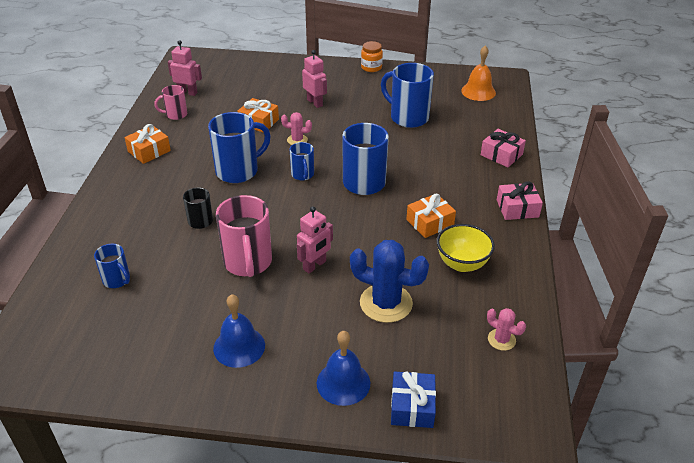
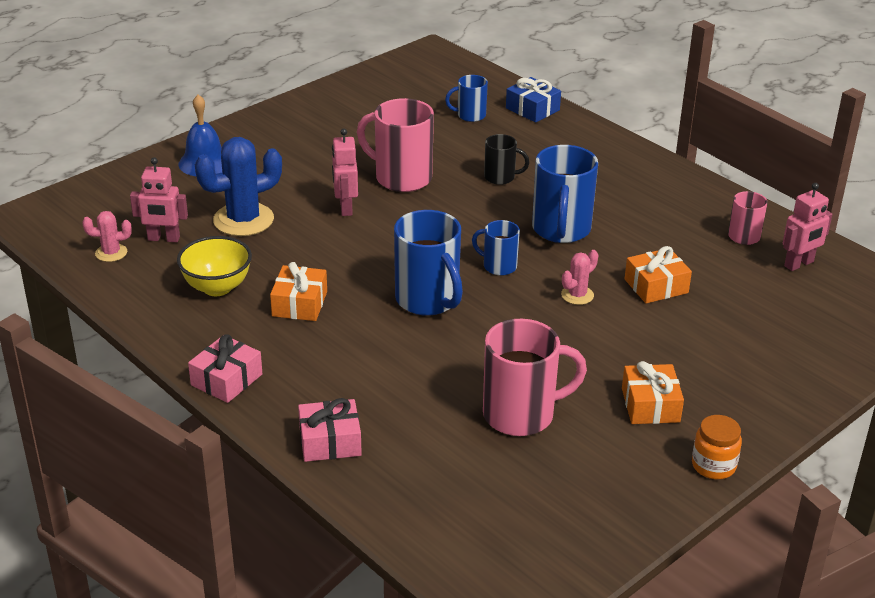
camera: 130 degrees right, 5 degrees down
orange gift [124,124,171,164] -> orange gift moved to [622,361,684,424]
blue bell [213,294,265,368] -> none
pink robot [302,50,327,108] -> pink robot moved to [130,157,188,242]
blue mug [381,63,434,128] -> pink mug [483,319,587,436]
blue gift [391,371,436,428] -> blue gift moved to [506,77,561,123]
orange bell [461,46,496,101] -> none

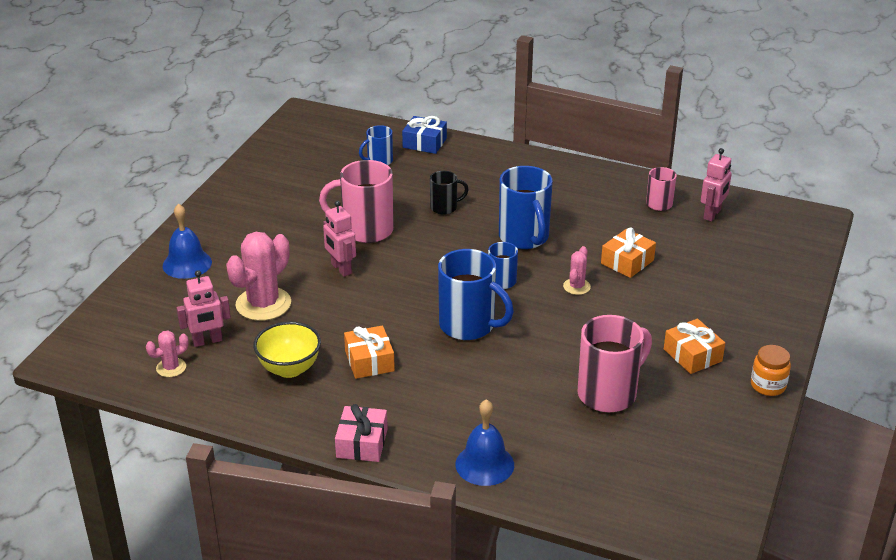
camera: 25 degrees left, 0 degrees up
blue cactus [195,137,282,236] -> pink cactus [226,232,291,321]
pink gift [298,398,362,462] -> blue bell [456,399,514,486]

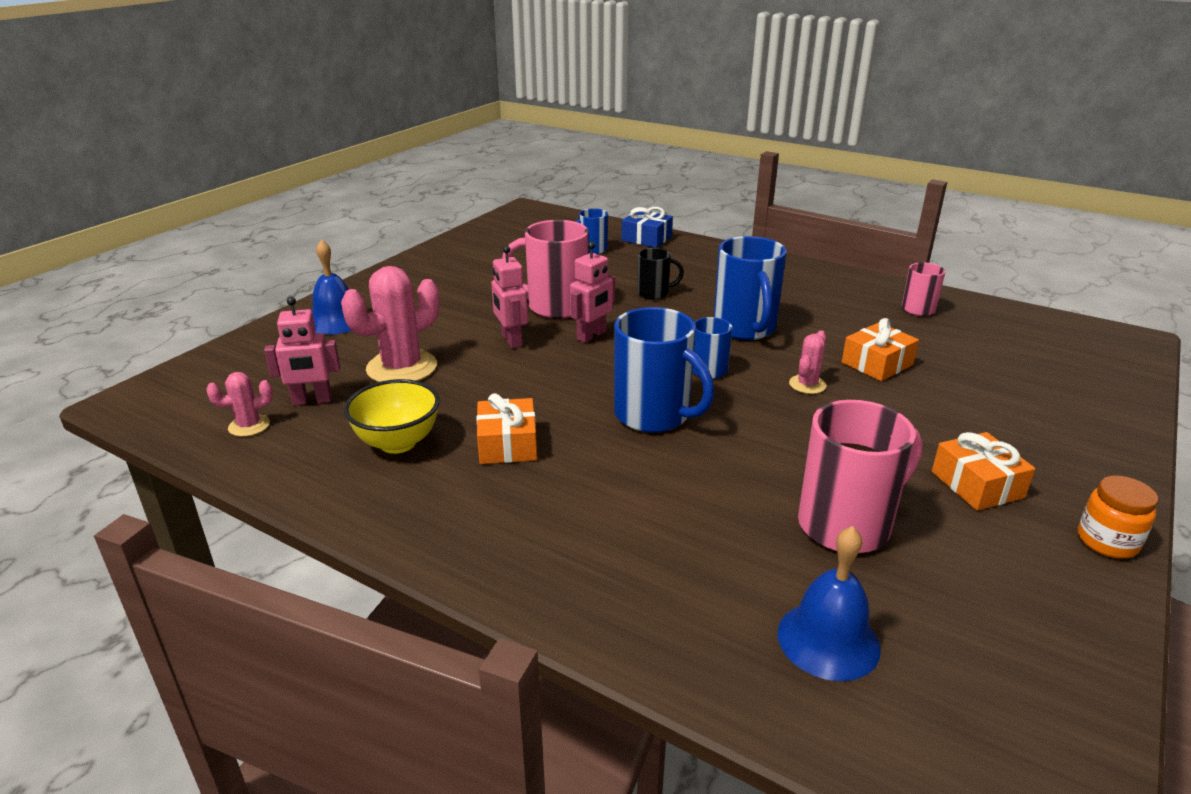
camera: 10 degrees right, 5 degrees down
pink gift [335,404,388,462] -> none
blue bell [456,399,514,486] -> blue bell moved to [778,526,881,681]
pink robot [701,148,732,221] -> pink robot moved to [570,242,615,343]

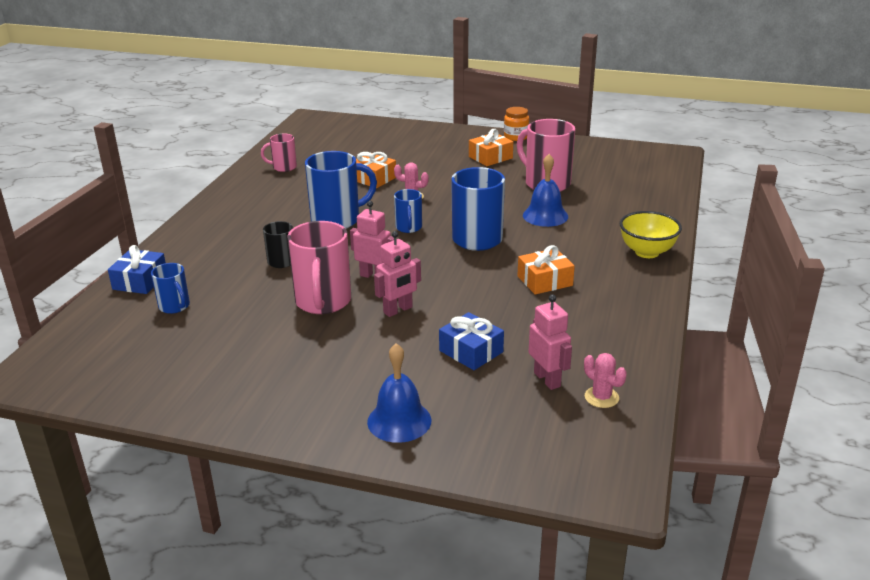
camera: 105 degrees left, 0 degrees up
pink cactus [341,266,440,382] -> blue gift [439,312,504,370]
yellow bowl [344,379,440,454] -> yellow bowl moved to [620,211,682,258]
blue bell [778,526,881,681] -> blue bell moved to [523,154,568,227]

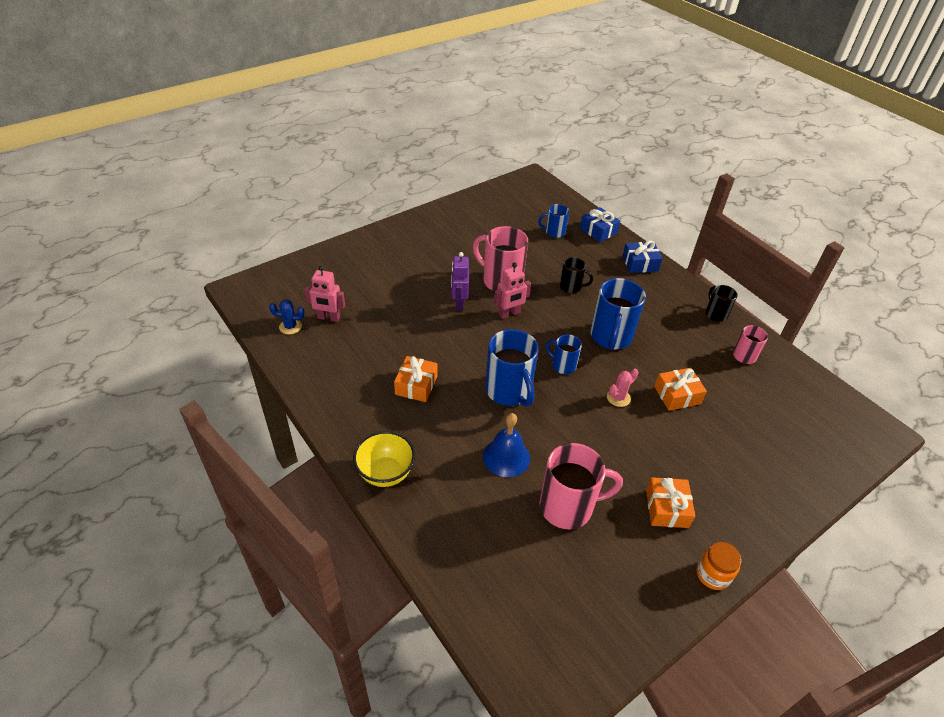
camera: 125 degrees right, 15 degrees up
blue bell [367,343,431,443] -> none
pink robot [374,231,421,317] -> purple robot [451,252,469,310]
blue gift [439,312,504,370] -> blue gift moved to [623,240,662,273]
pink cactus [584,353,627,408] -> blue cactus [269,300,304,334]
none -> black mug [705,285,738,322]

